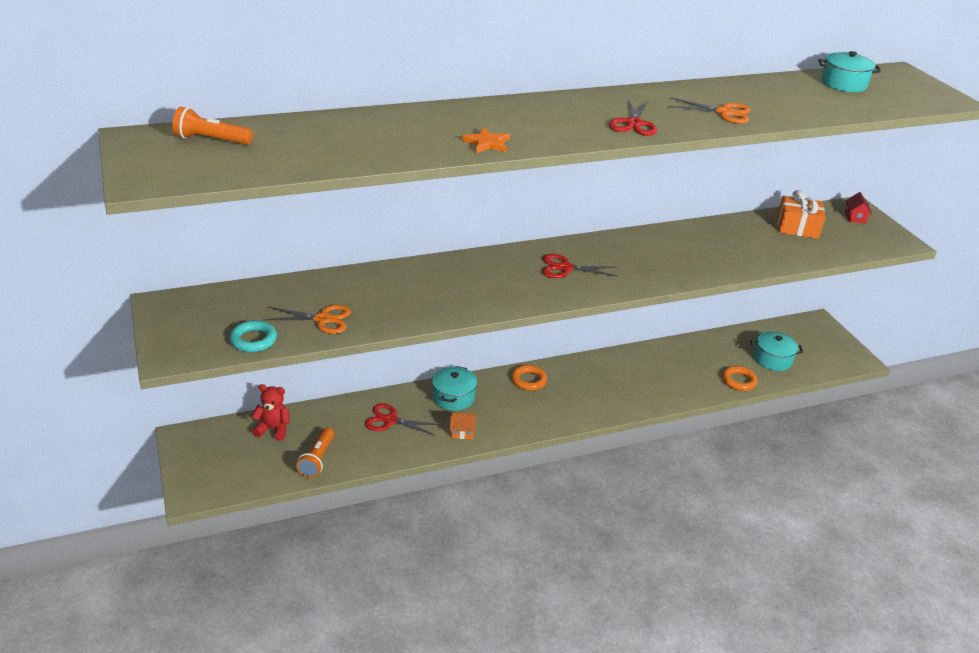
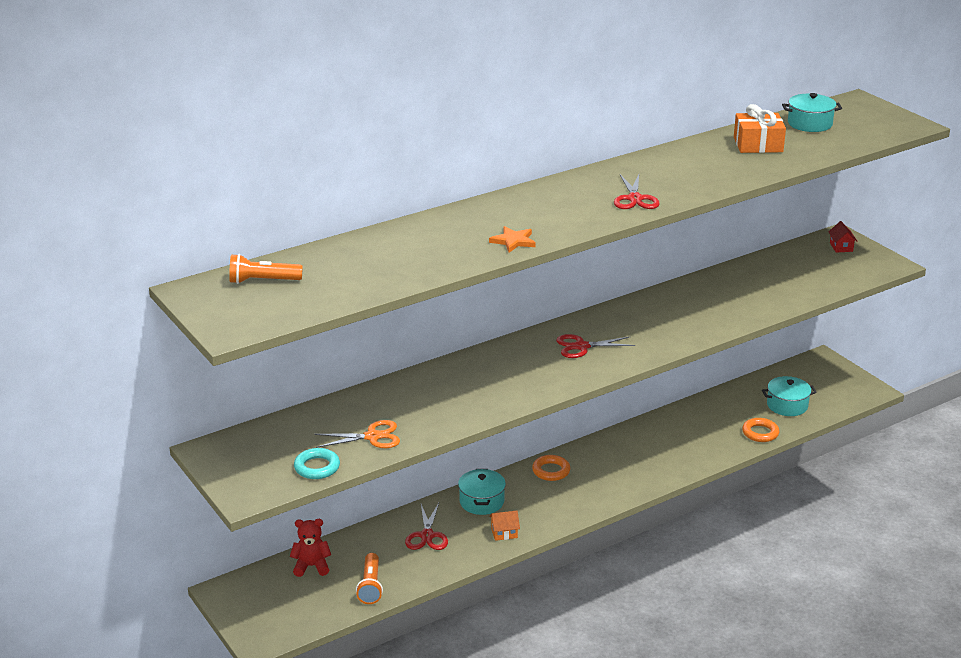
camera: 10 degrees left, 5 degrees down
red scissors [365,404,440,435] -> red scissors turned 90 degrees counterclockwise [405,503,448,550]
orange scissors [668,97,751,124] -> none
orange gift [777,190,825,239] -> orange gift moved to [734,104,786,153]

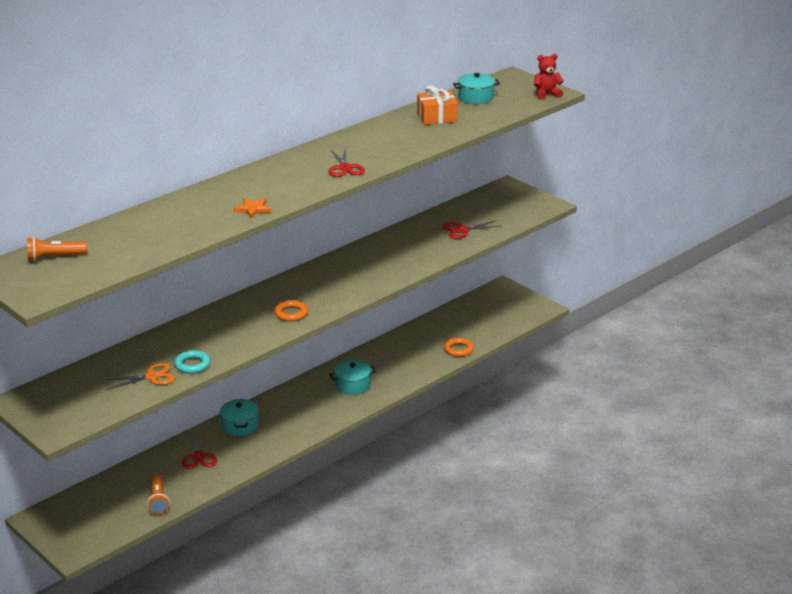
camera: 10 degrees left, 0 degrees up
red teddy bear [290,519,331,577] -> red teddy bear moved to [534,54,564,100]
turquoise ring [294,448,340,479] -> turquoise ring moved to [174,350,210,374]
orange house [489,511,520,541] -> none
orange ring [532,455,570,481] -> orange ring moved to [274,300,308,322]
red scissors [556,334,635,358] -> red scissors moved to [443,220,502,239]
turquoise pot [762,376,817,416] -> turquoise pot moved to [329,360,376,395]
red house [828,221,857,253] -> none

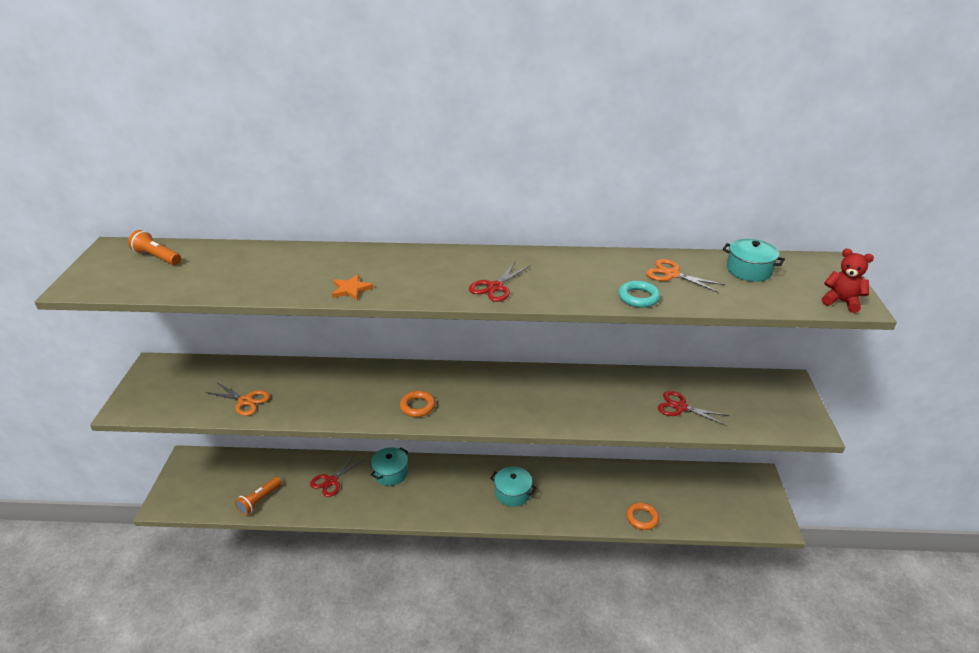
camera: 45 degrees right, 5 degrees up
turquoise ring [174,350,210,374] -> turquoise ring moved to [618,281,660,308]
orange gift [417,85,458,125] -> orange scissors [646,259,725,293]

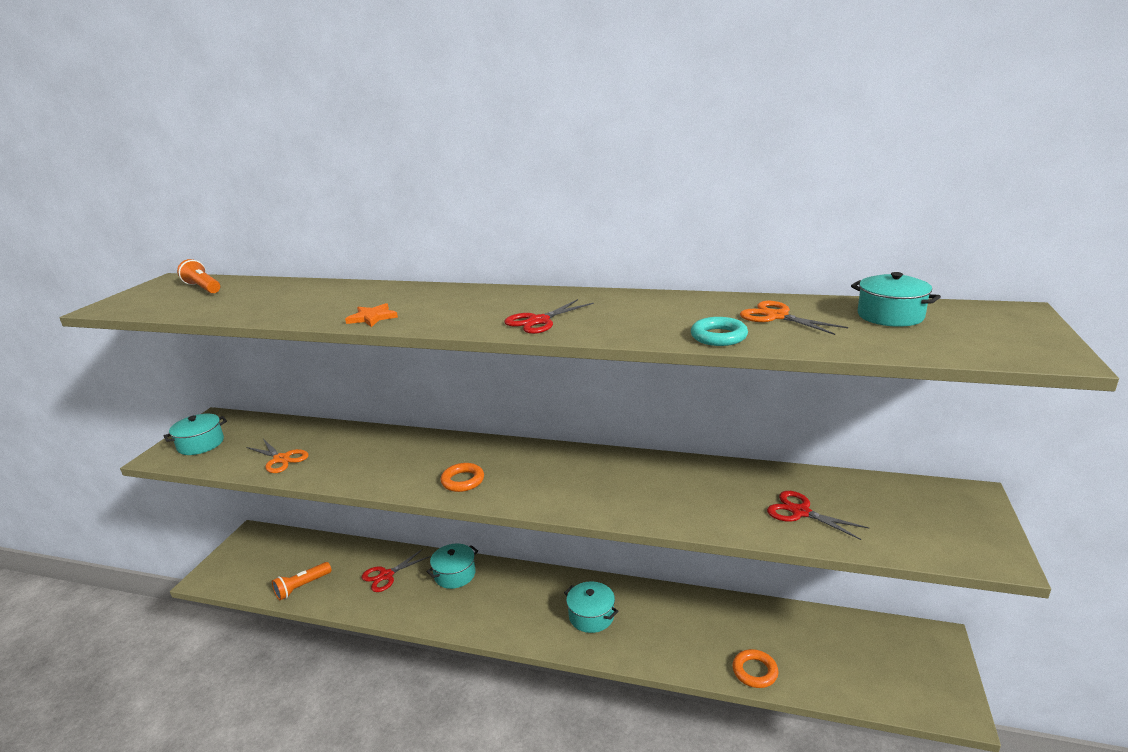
camera: 15 degrees right, 10 degrees down
red teddy bear [822,249,874,313] -> none
none -> turquoise pot [164,413,227,455]

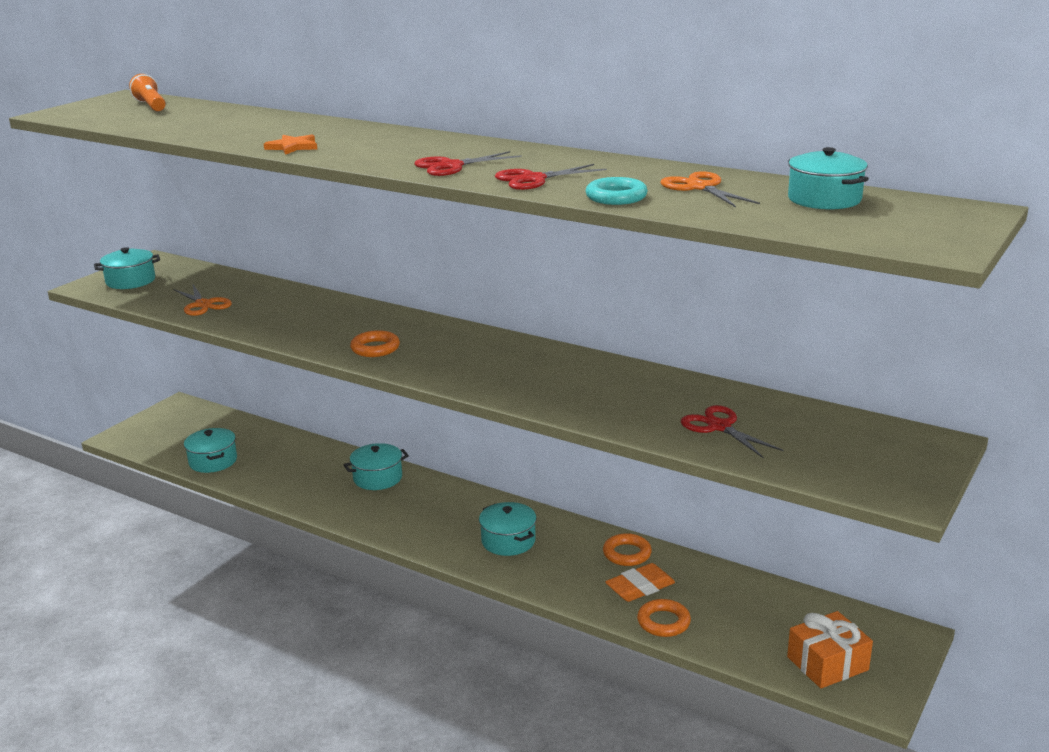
camera: 15 degrees right, 0 degrees up
orange flashlight [272,562,331,600] -> turquoise pot [184,428,237,473]
red scissors [362,549,431,592] -> red scissors moved to [495,164,607,190]
none -> orange ring [603,533,652,566]
none -> orange eraser [605,563,675,602]
none -> orange gift [787,611,873,688]

